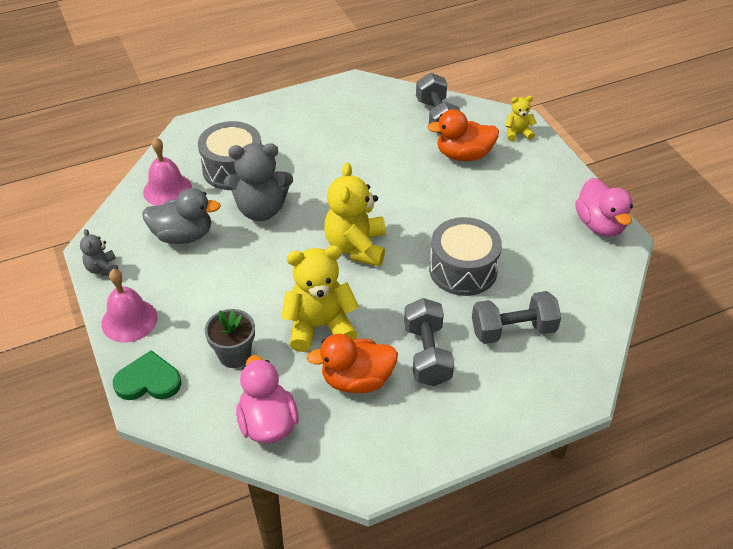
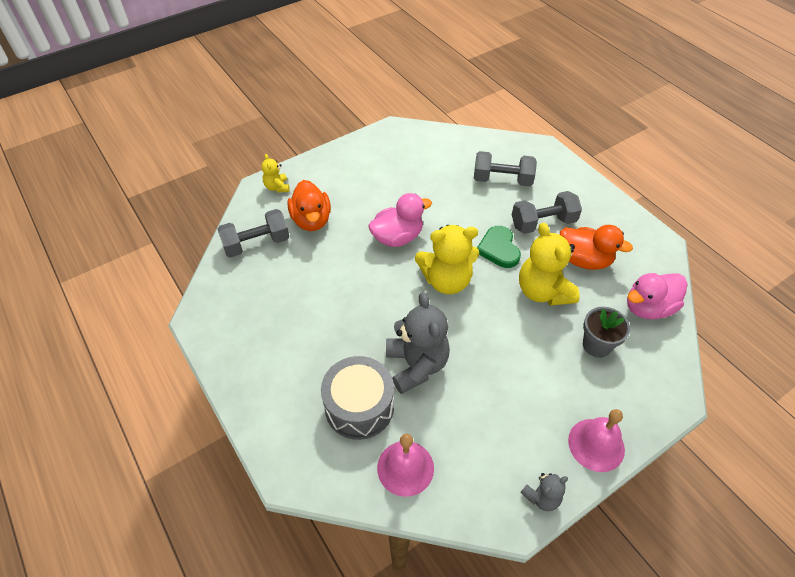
camera: 100 degrees left, 5 degrees up
green heart [113,350,181,400] -> green heart moved to [477,226,521,268]
grey duck [142,188,221,244] -> none
orange duck [306,334,398,393] -> orange duck turned 45 degrees counterclockwise [560,225,633,270]
grey drum [429,217,502,296] -> none
grey dumbbell [472,291,561,344] -> grey dumbbell turned 60 degrees counterclockwise [474,151,537,186]
pink duck [575,178,633,237] -> pink duck moved to [368,193,432,247]

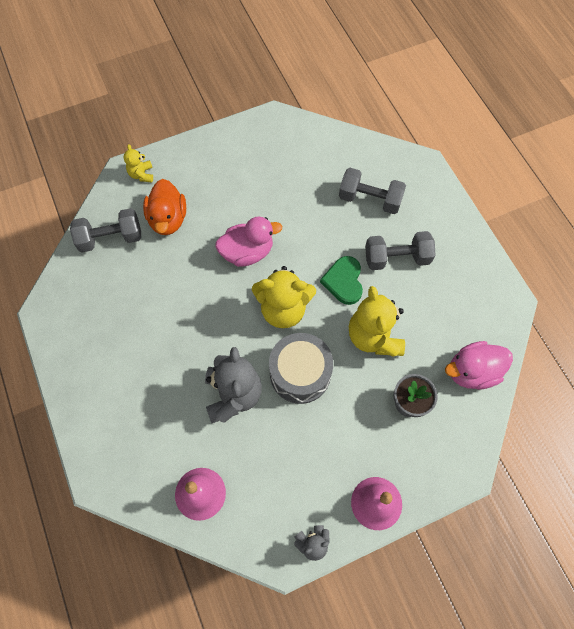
camera: 10 degrees right, 15 degrees up
grey drum [321,356,394,440] -> grey drum moved to [269,333,333,404]
orange duck [560,225,633,270] -> none

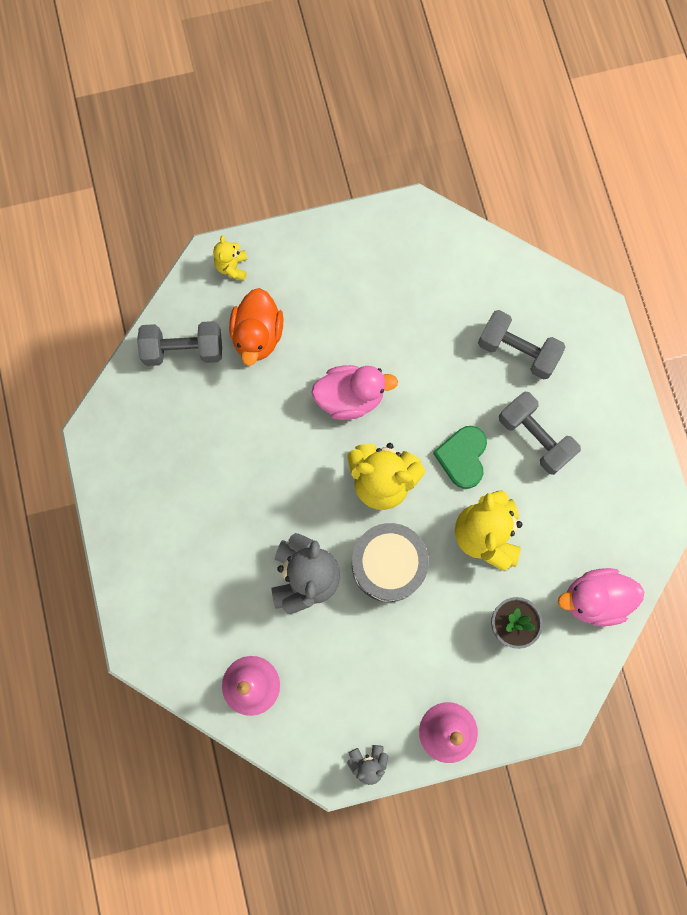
camera: 10 degrees right, 10 degrees up
grey dumbbell [365,231,435,270] -> grey dumbbell turned 45 degrees clockwise [499,391,581,475]

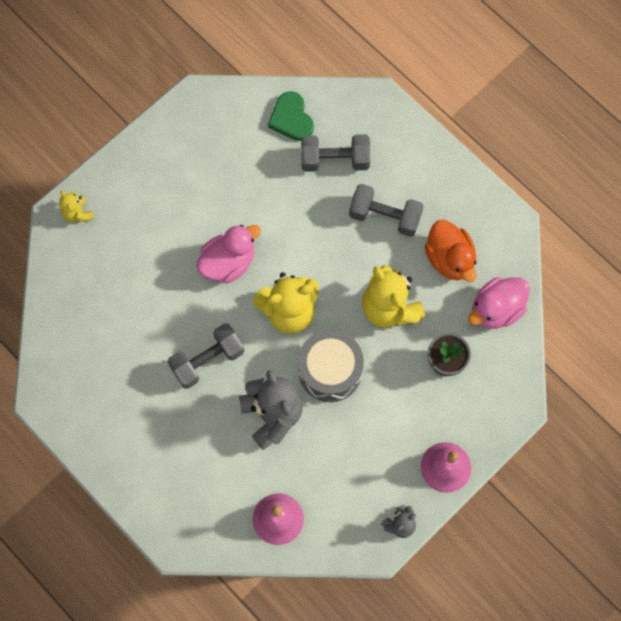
camera: 30 degrees left, 5 degrees down
grey dumbbell [137,321,222,366] -> grey dumbbell moved to [168,323,244,389]
orange duck [229,288,283,366] -> orange duck moved to [425,220,477,282]
green heart [433,426,487,489] -> green heart moved to [268,91,314,141]

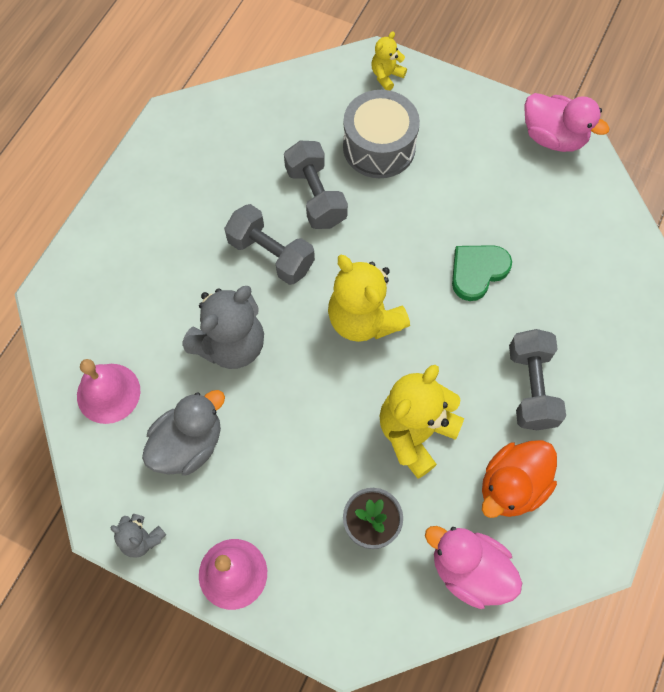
camera: 70 degrees right, 5 degrees down
pink duck [196,225,261,283] -> pink duck moved to [524,93,610,152]
green heart [268,91,314,141] -> green heart moved to [452,245,512,301]
grey drum [298,330,364,402] -> grey drum moved to [343,90,420,178]
grey dumbbell [301,134,370,172] -> grey dumbbell moved to [284,141,348,229]
none -> grey duck [142,390,225,475]

